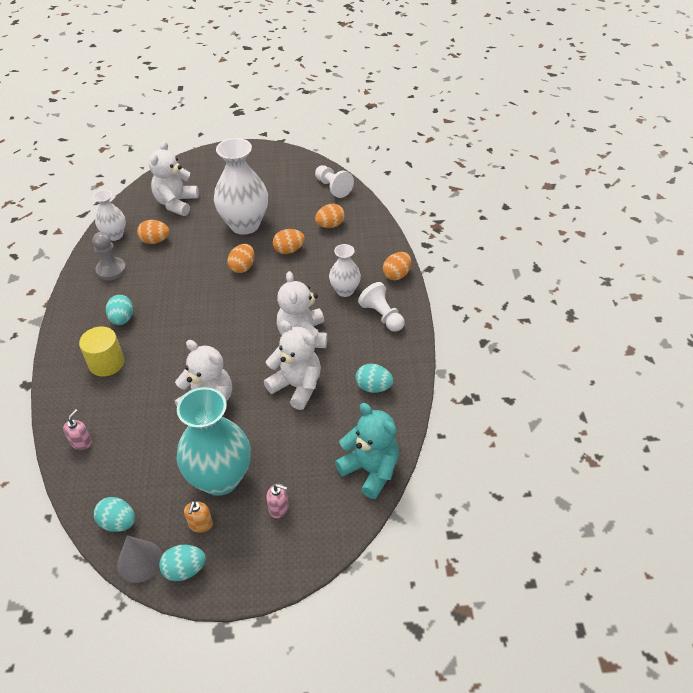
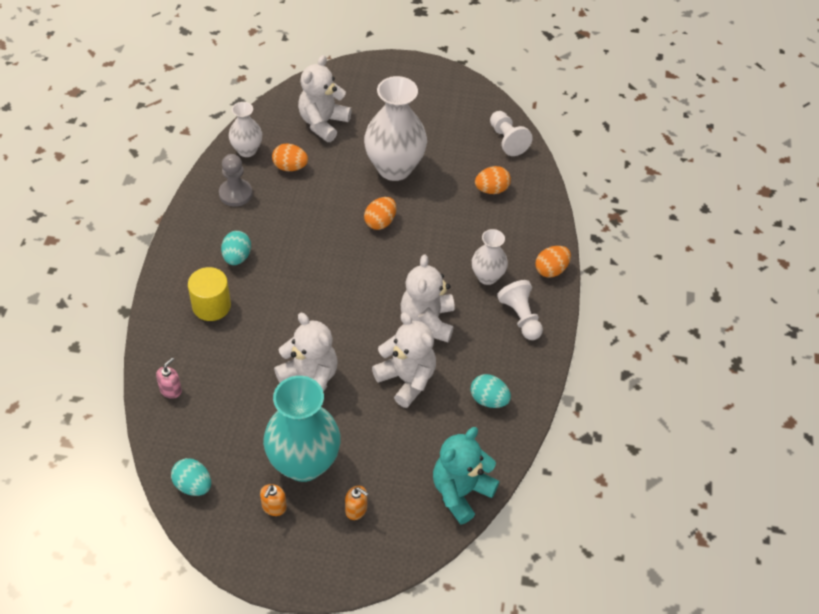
camera: 10 degrees right, 5 degrees up
grey cone [117,535,162,583] -> none
turquoise egg [159,545,206,581] -> none
pink soap dispenser [266,484,289,518] -> orange soap dispenser [345,486,368,520]
orange egg [273,229,305,254] -> none
turquoise teddy bear [335,403,399,499] -> turquoise teddy bear turned 105 degrees counterclockwise [433,427,499,525]

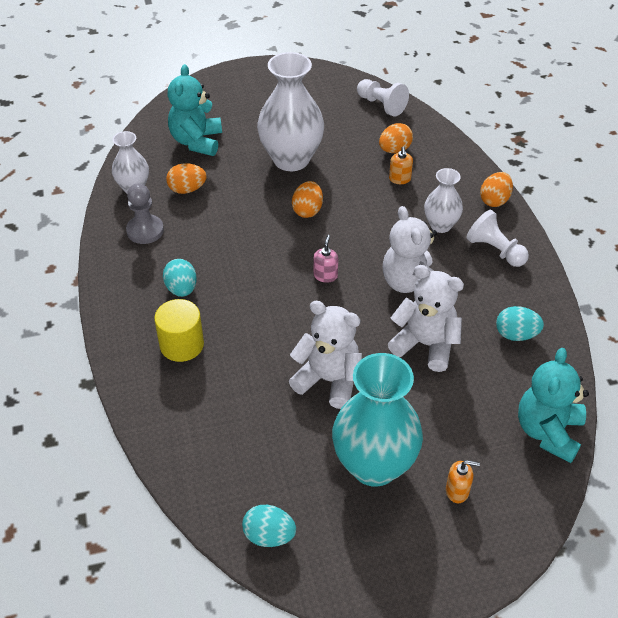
camera: 20 degrees left, 5 degrees down
pink soap dispenser [156,357,182,399] -> pink soap dispenser moved to [314,235,338,283]
orange soap dispenser [260,484,287,516] -> orange soap dispenser moved to [389,146,413,184]
white teddy bear [298,55,352,142] -> turquoise teddy bear [167,64,222,156]

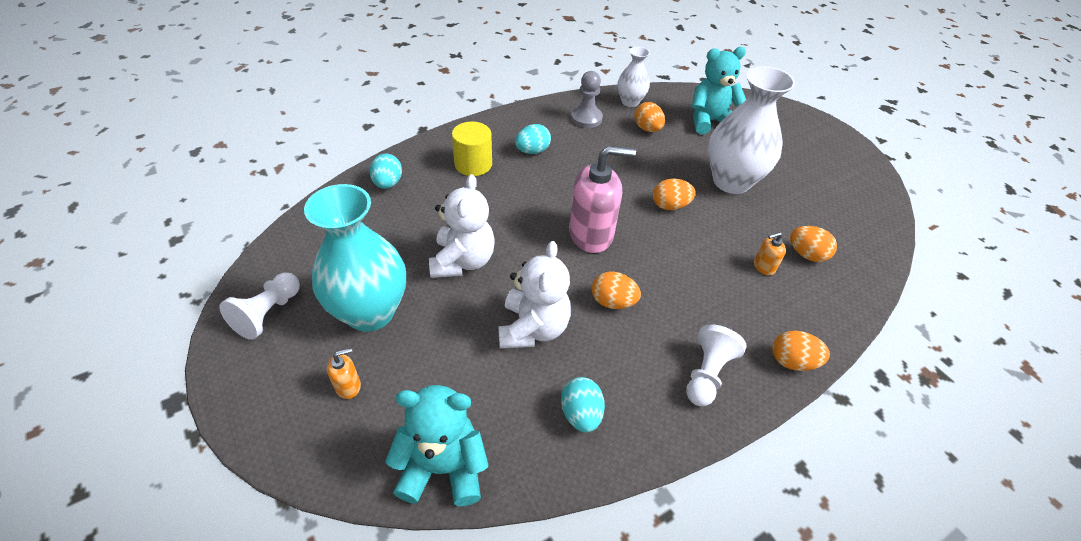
camera: 70 degrees right, 0 degrees up
turquoise egg [242,505,296,547] -> turquoise egg moved to [370,154,402,189]
pink soap dispenser [314,235,338,283] -> pink soap dispenser [569,146,636,253], size x2.25
white pawn [357,79,409,117] -> white pawn moved to [219,273,300,340]
white teddy bear [383,206,437,293] -> orange egg [592,272,641,309]
white vase [424,168,463,233] -> none
orange soap dispenser [446,460,480,503] -> orange soap dispenser turned 105 degrees counterclockwise [327,348,361,399]

